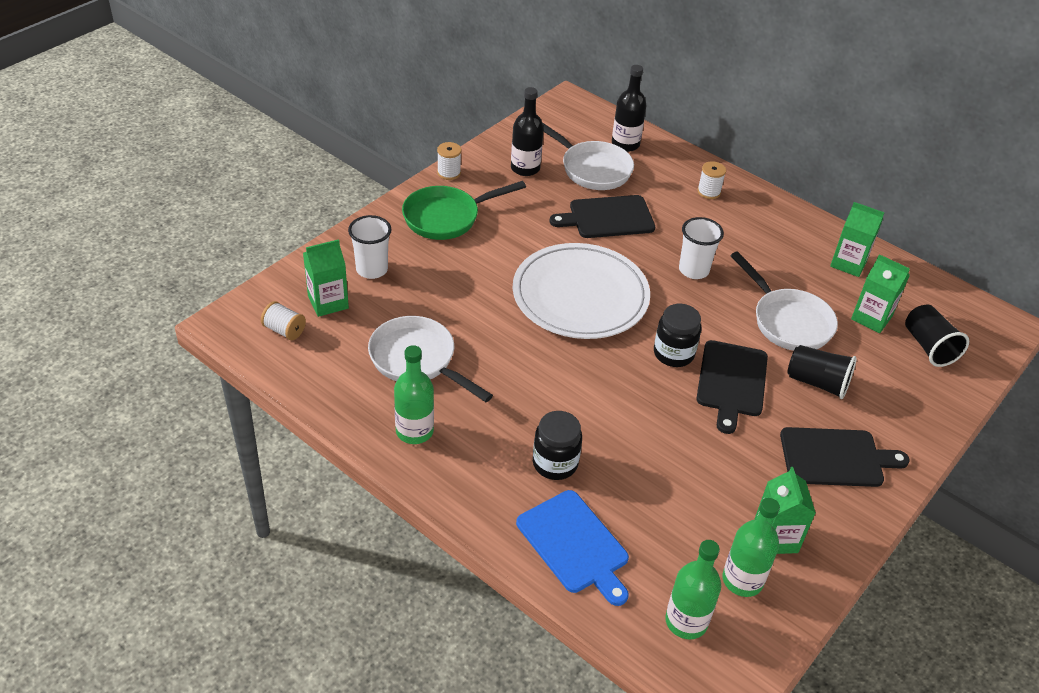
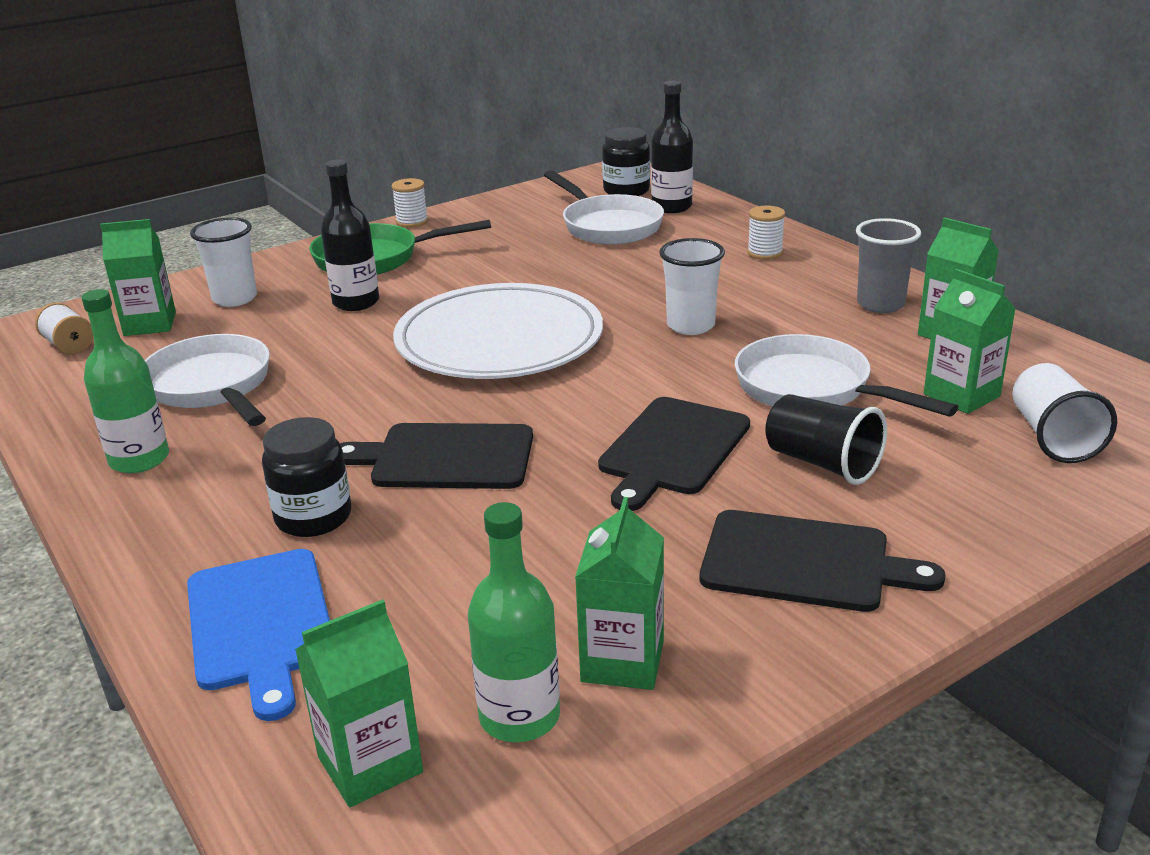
camera: 20 degrees right, 15 degrees down
black bottle [511,87,544,176] -> black bottle moved to [321,160,379,311]
black cutting board [549,195,655,238] -> black cutting board moved to [340,423,533,489]
black jar [654,304,701,367] -> black jar moved to [602,127,650,196]
green bottle [665,540,721,639] -> green carton [295,599,423,807]
white pan [730,252,838,351] -> white pan turned 150 degrees clockwise [735,334,958,417]
black cup [905,305,969,367] -> white cup [1012,363,1117,463]
none -> grey cup [856,218,921,313]

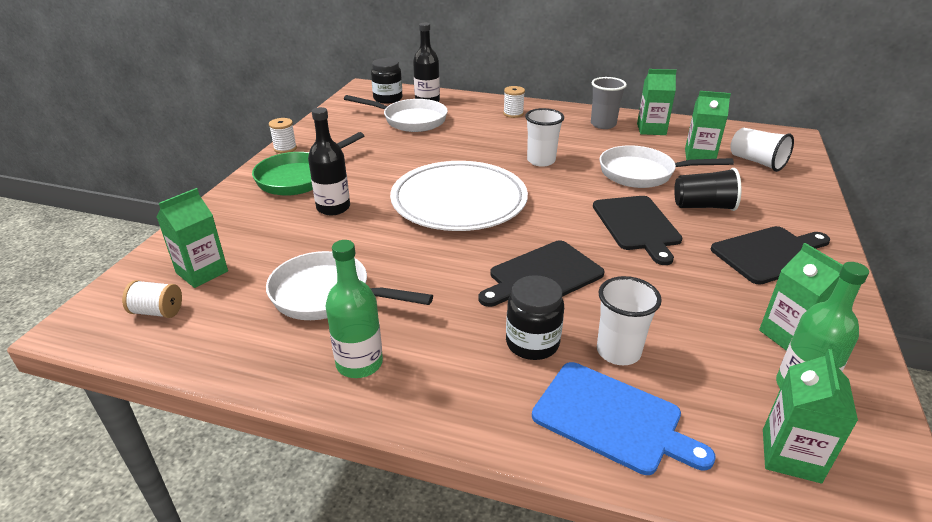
camera: 40 degrees left, 5 degrees up
white cup [190,217,257,307] -> white cup moved to [597,276,662,365]

